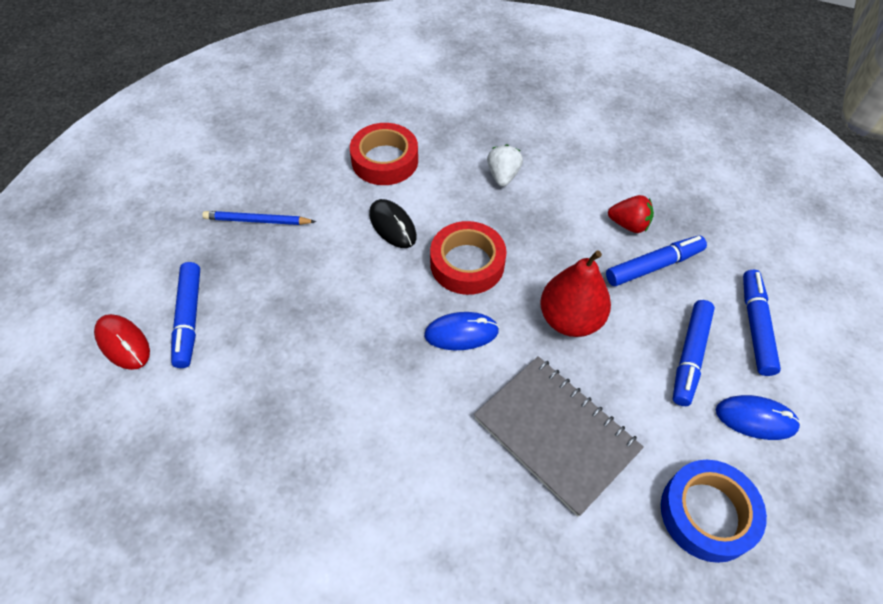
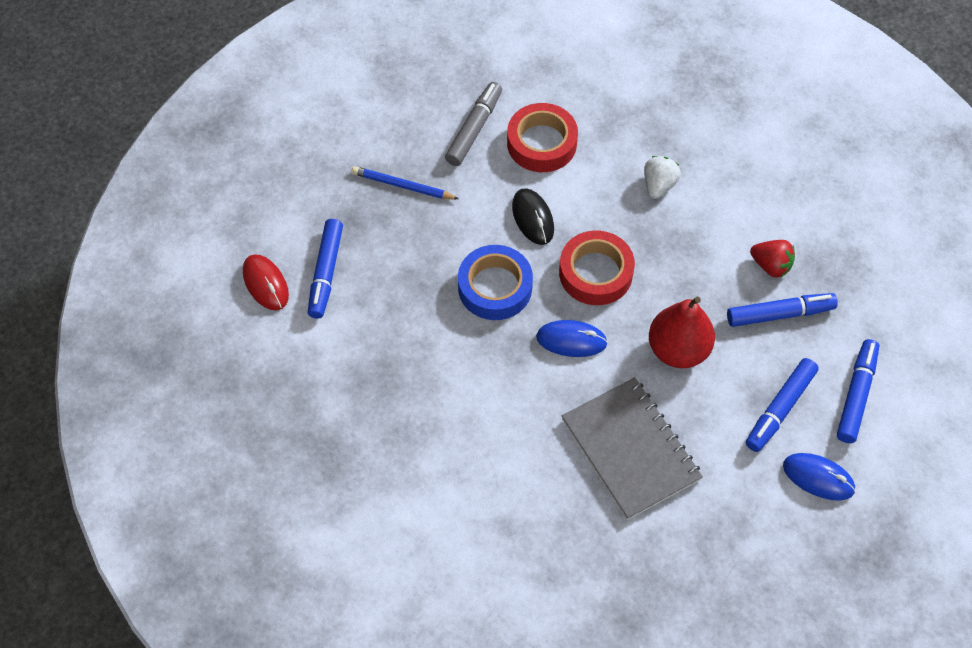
camera: 15 degrees right, 5 degrees up
blue tape [661,460,767,563] -> blue tape moved to [458,245,533,320]
none -> grey marker [445,82,502,166]

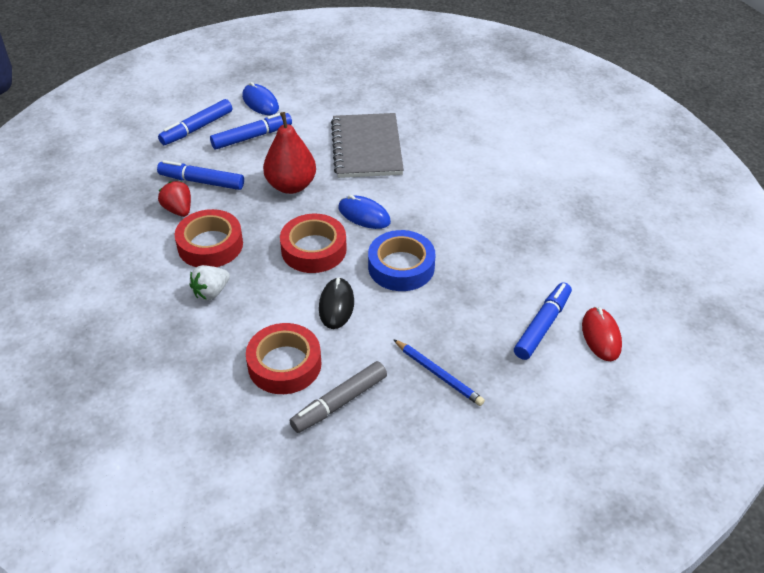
camera: 155 degrees left, 15 degrees down
none -> red tape [175,209,243,267]

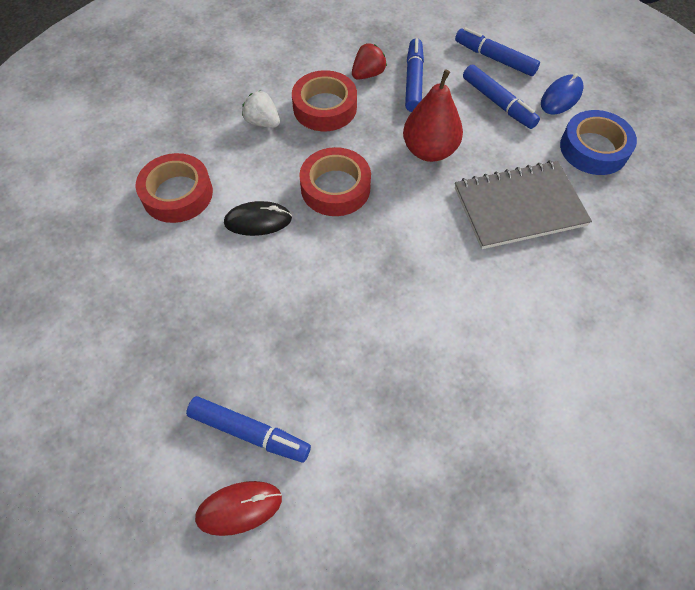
camera: 80 degrees right, 15 degrees up
grey marker [290,361,387,433] -> none
blue mouse [338,195,391,229] -> none
blue tape [368,230,435,291] -> blue tape moved to [560,110,637,175]
blue pencil [393,339,485,406] -> none

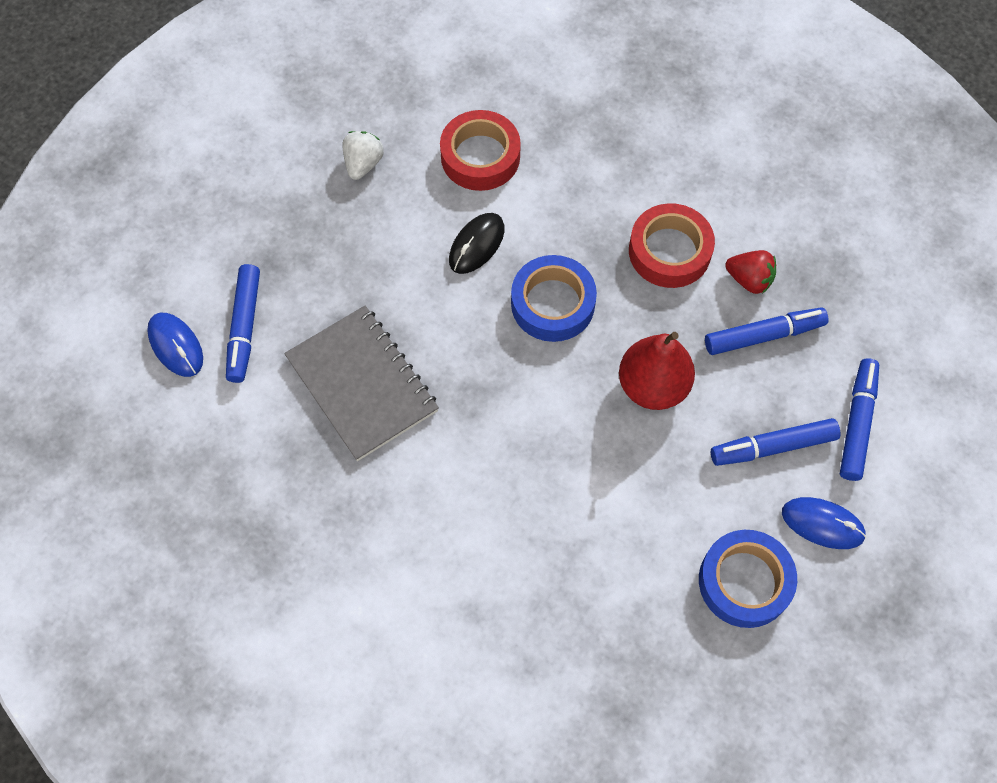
camera: 70 degrees right, 5 degrees up
red mouse [195,481,282,536] -> blue mouse [147,313,203,377]
black mouse [224,201,292,236] -> black mouse turned 60 degrees clockwise [449,213,505,274]
white strawberry [242,90,280,128] -> white strawberry moved to [342,131,384,180]
red tape [299,147,371,216] -> blue tape [511,255,597,342]
grey notebook [455,160,592,249] -> grey notebook moved to [284,306,439,461]
blue marker [463,64,540,129] -> blue marker turned 45 degrees clockwise [711,418,840,466]

